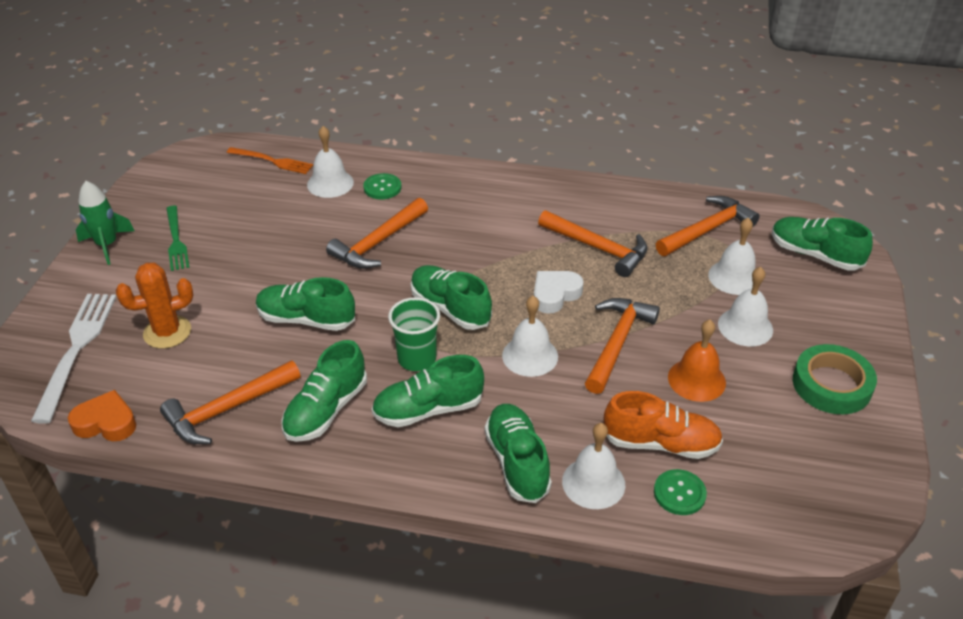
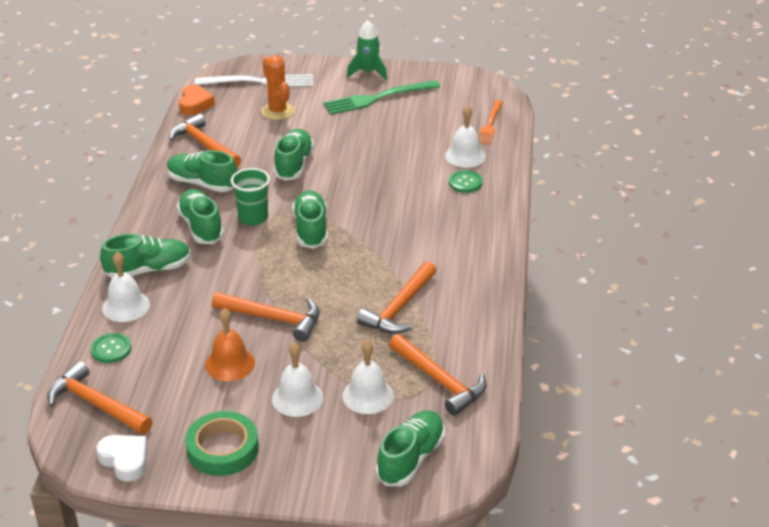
camera: 85 degrees right, 5 degrees down
green fork [166,206,189,271] -> green fork [323,80,440,114], size x1.56
orange hammer [326,198,428,269] -> orange hammer moved to [47,361,153,434]
green shoe [411,265,492,330] -> green shoe turned 45 degrees counterclockwise [293,190,327,249]
white bell [502,296,558,377] -> none
white heart [534,271,584,314] -> white heart moved to [96,435,148,482]
orange shoe [604,391,723,459] -> none

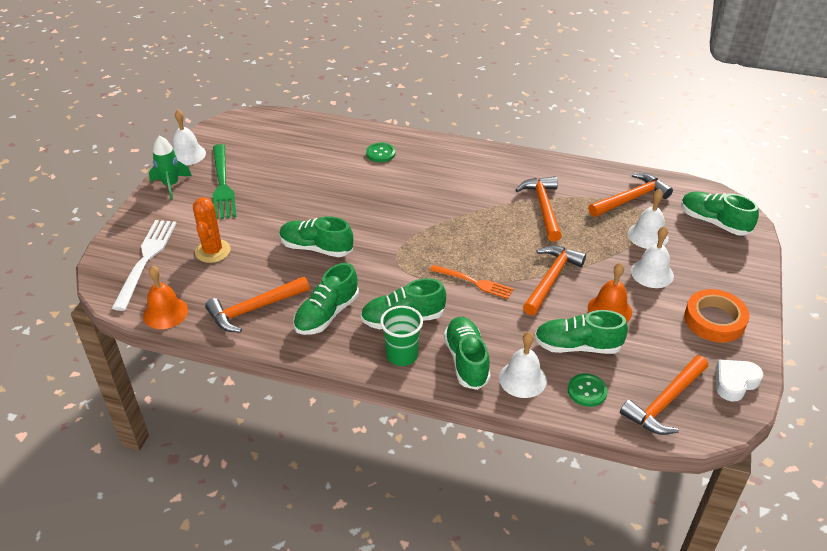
camera: 80 degrees left, 5 degrees up
orange heart [179,85,215,115] -> orange bell [143,266,188,329]
green tape [185,411,259,476] -> orange tape [684,289,749,343]
green cup [231,168,270,225] -> green cup moved to [380,306,423,366]
orange cactus [261,55,295,120] -> orange cactus turned 75 degrees counterclockwise [193,197,231,263]
green shoe [293,190,327,249] -> green shoe moved to [535,310,628,354]
orange hammer [357,261,437,334] -> orange hammer turned 135 degrees counterclockwise [516,176,562,242]
white bell [445,105,486,168] -> white bell moved to [173,110,206,165]
orange fork [478,100,503,145] -> orange fork moved to [430,265,514,299]

